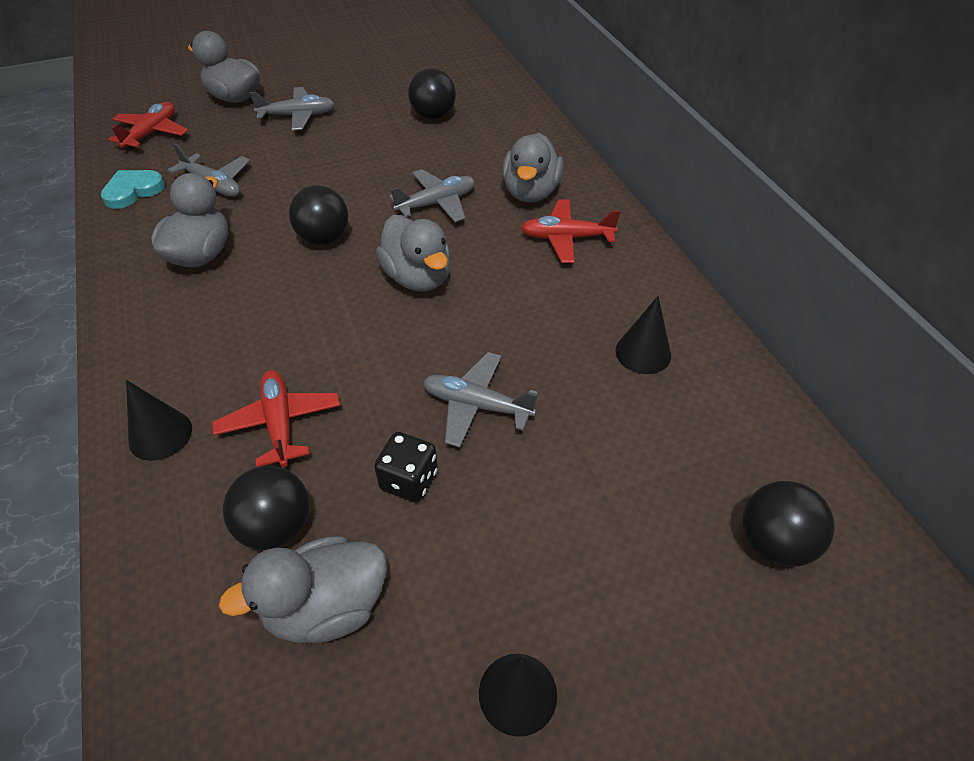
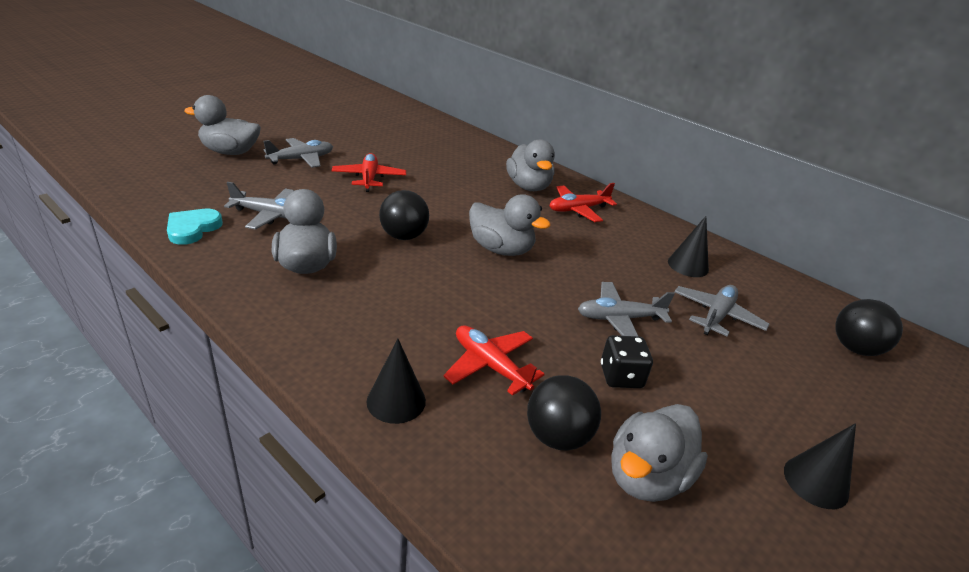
camera: 30 degrees left, 15 degrees down
red plane [108,102,188,151] -> red plane moved to [332,153,406,192]
grey plane [389,169,475,222] -> grey plane moved to [674,285,769,336]
black ball [408,68,456,120] -> none

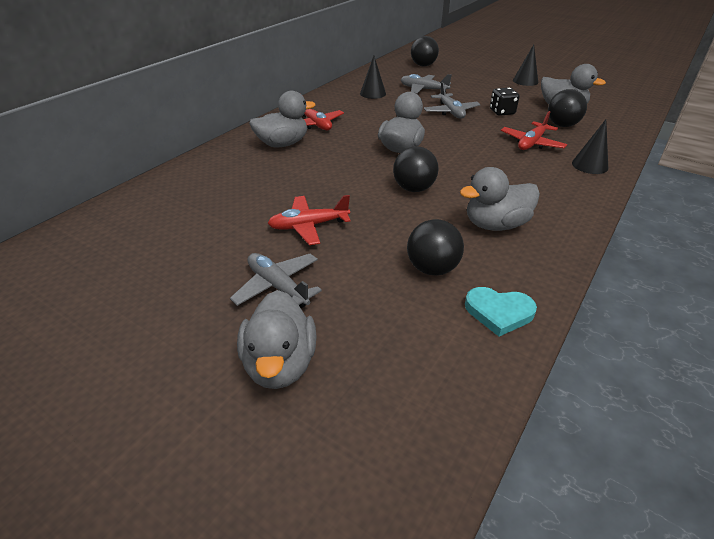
camera: 95 degrees left, 5 degrees up
grey plane [224,182,294,230] -> black ball [407,219,464,276]

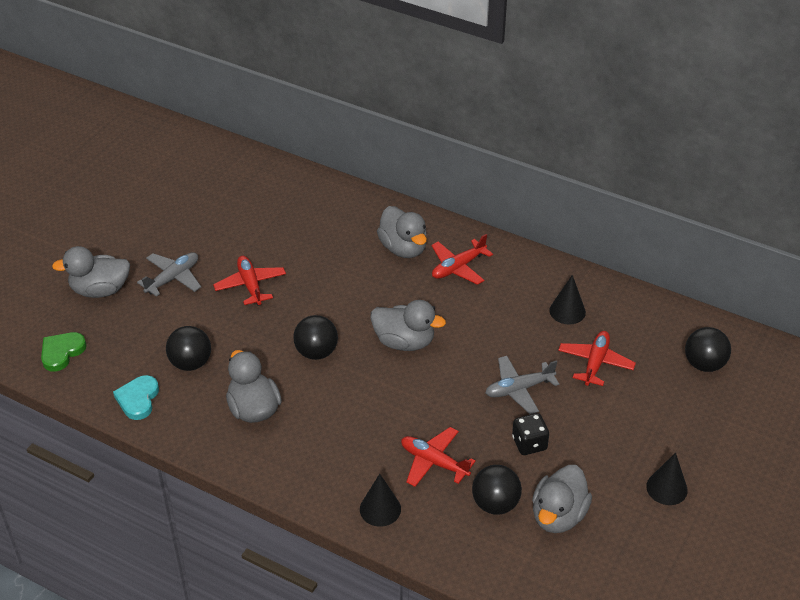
camera: 85 degrees right, 5 degrees up
grey plane [401,74,452,94] -> red plane [558,331,636,386]
none -> green heart [41,332,87,372]

